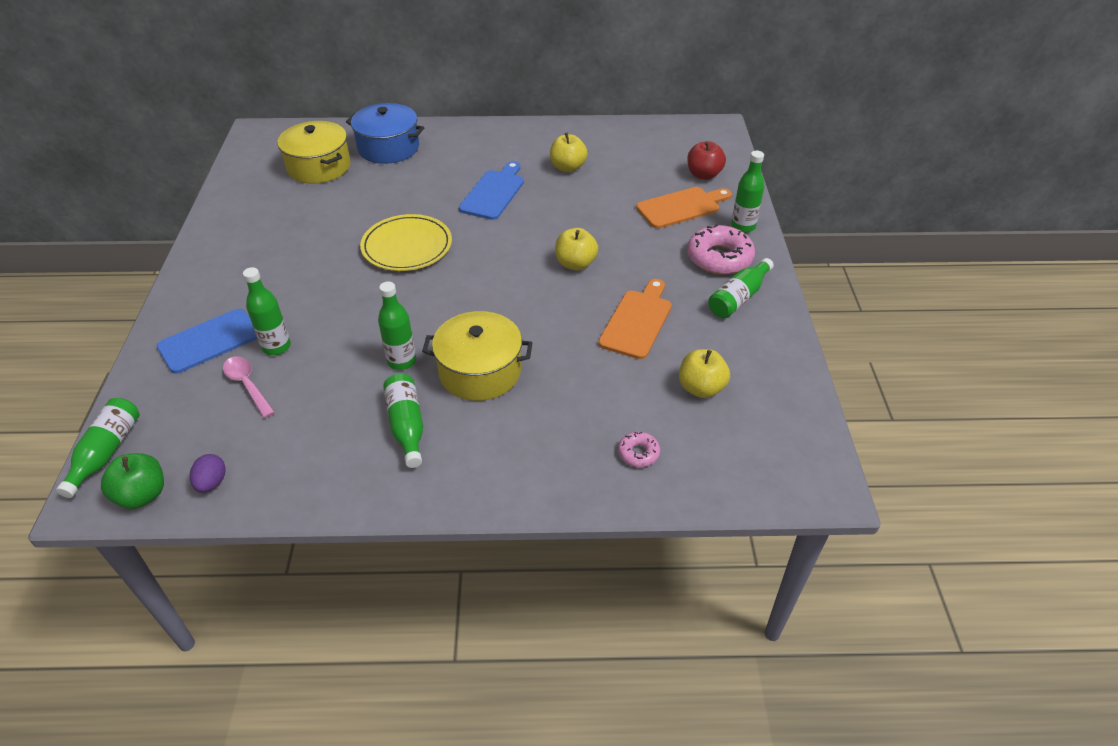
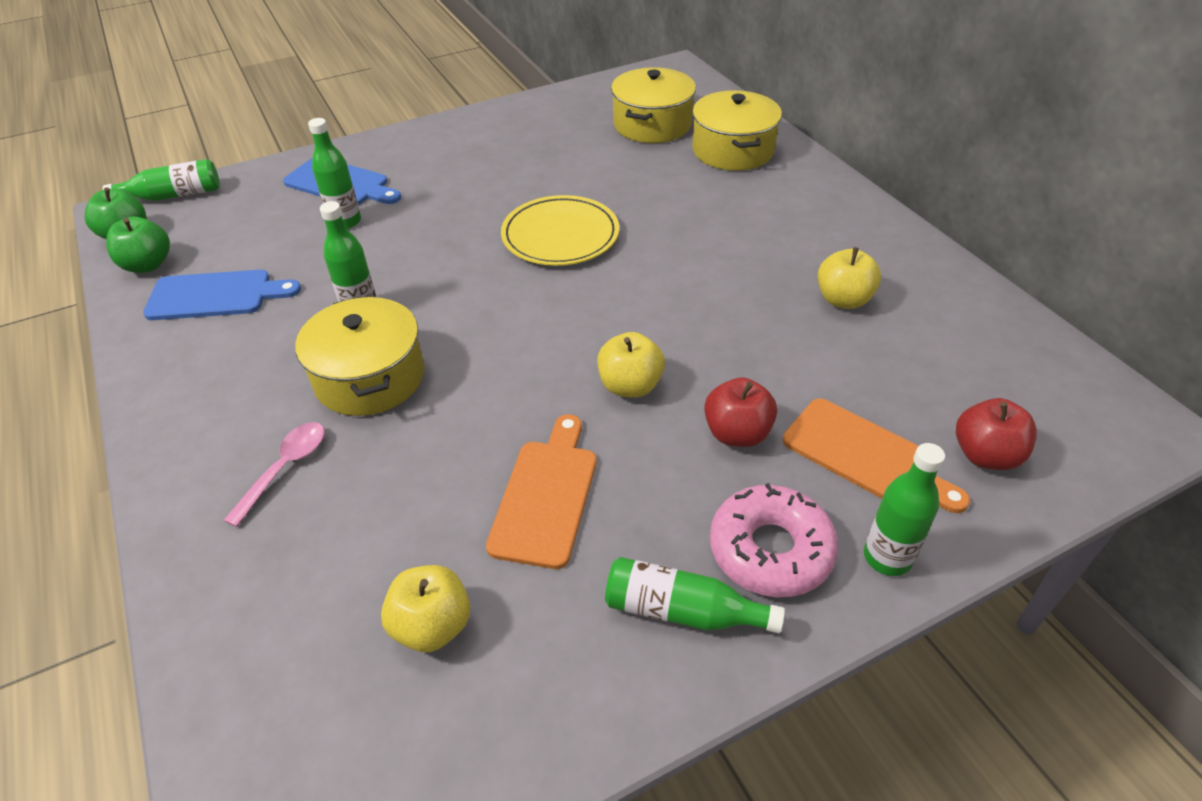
camera: 65 degrees right, 0 degrees up
purple egg [190,454,226,493] -> green apple [106,216,170,273]
pink spoon [223,356,275,418] -> pink spoon moved to [223,422,325,527]
blue pot [346,103,424,164] -> yellow pot [692,90,782,171]
green bottle [383,374,423,468] -> none
blue cutting board [459,161,524,220] -> blue cutting board moved to [143,270,301,320]
orange cutting board [598,279,672,359] -> orange cutting board turned 75 degrees counterclockwise [486,414,596,569]
pink donut [618,432,660,467] -> none
none -> red apple [704,377,777,447]

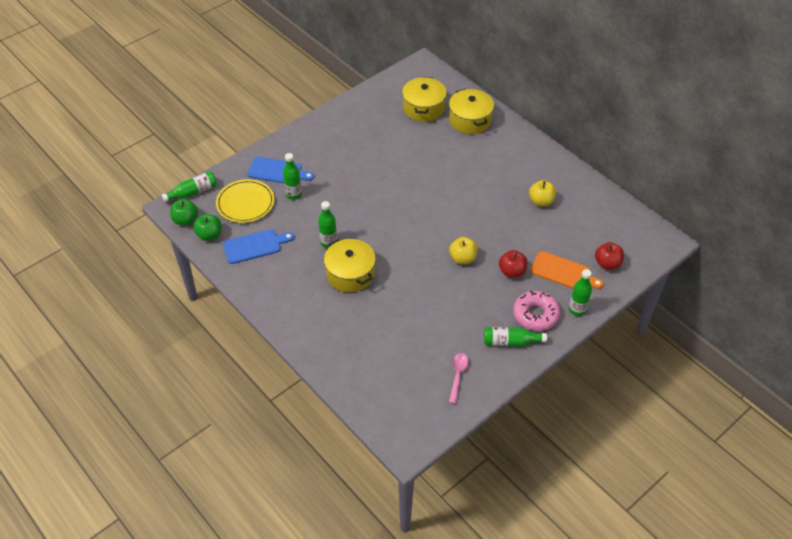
camera: 15 degrees left, 5 degrees up
pink spoon [223,422,325,527] -> pink spoon moved to [449,353,469,404]
yellow apple [381,565,470,652] -> none
orange cutting board [486,414,596,569] -> none
yellow plate [501,195,619,266] -> yellow plate moved to [216,179,275,223]

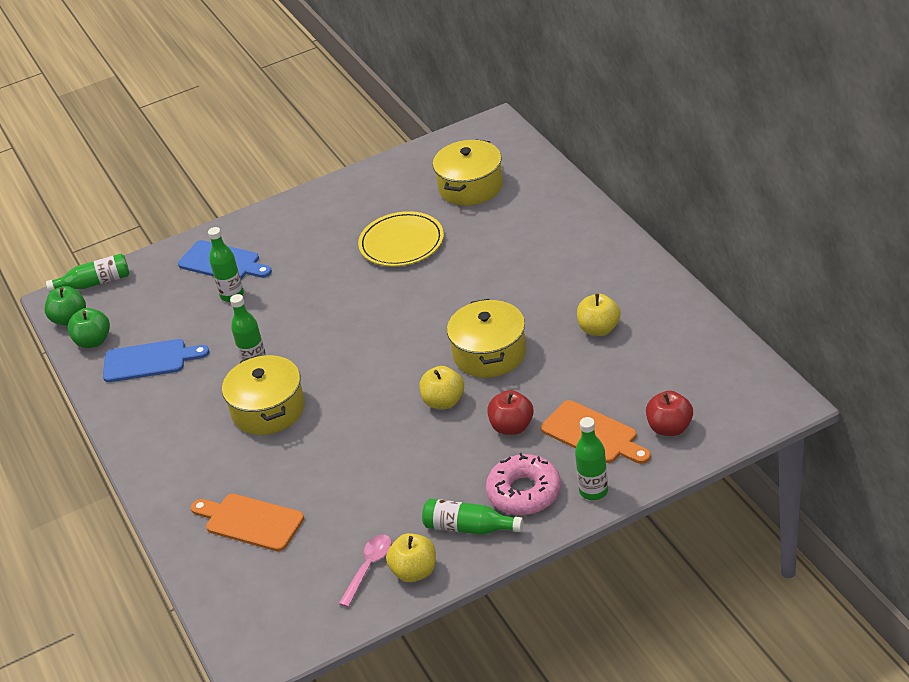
camera: 20 degrees right, 10 degrees down
yellow plate [216,179,275,223] -> yellow plate moved to [358,211,444,266]
yellow pot [449,89,494,134] -> yellow pot moved to [447,299,526,378]
none -> orange cutting board [191,494,304,551]
none -> yellow apple [386,533,436,582]

